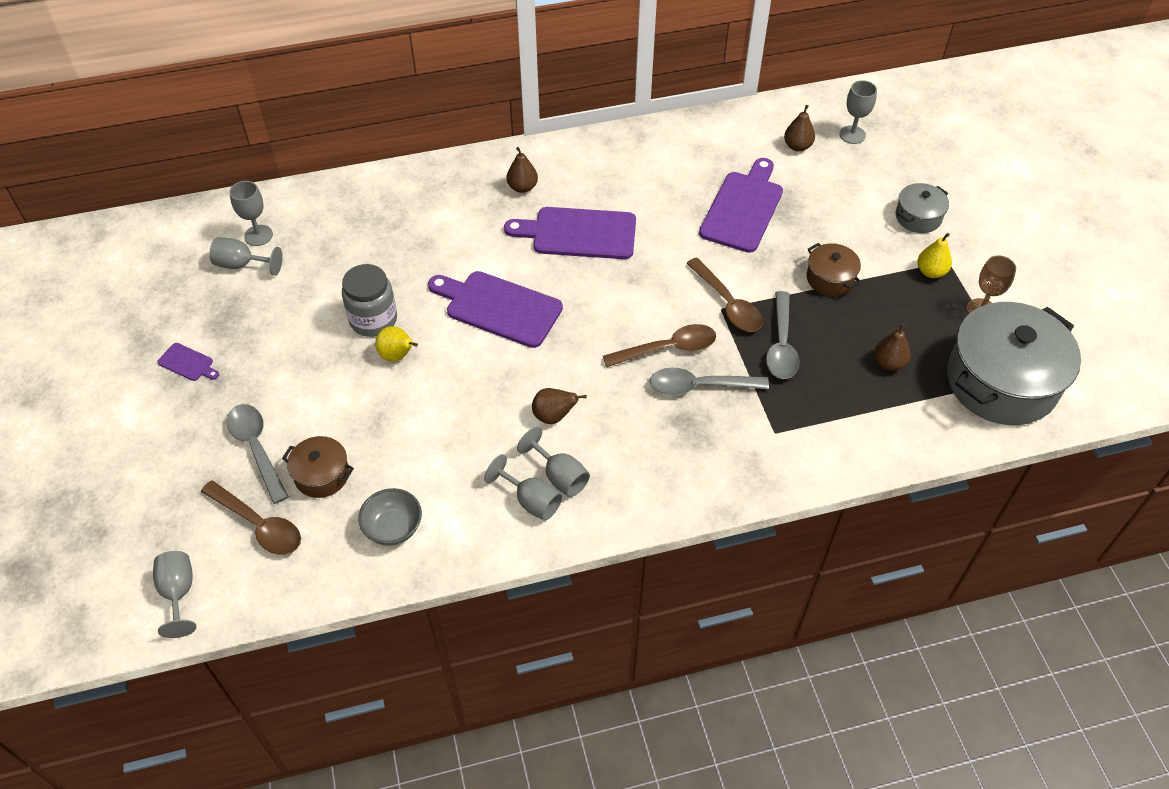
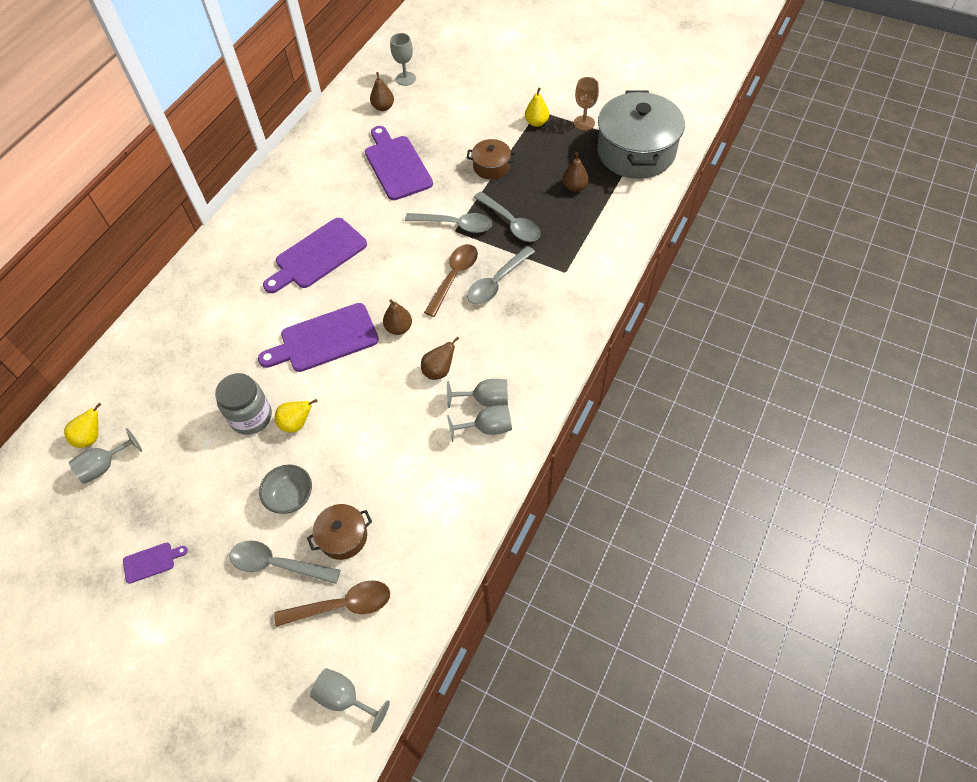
camera: 45 degrees left, 5 degrees up
grey goblet [229,181,273,246] -> yellow pear [64,403,102,448]
grey bowl [358,488,422,546] -> grey bowl moved to [259,465,312,514]
brown pear [507,147,538,193] -> brown pear moved to [383,299,412,335]
brown spoon [686,258,763,332] -> grey spoon [405,213,492,233]
grey pot [896,183,949,233] -> none

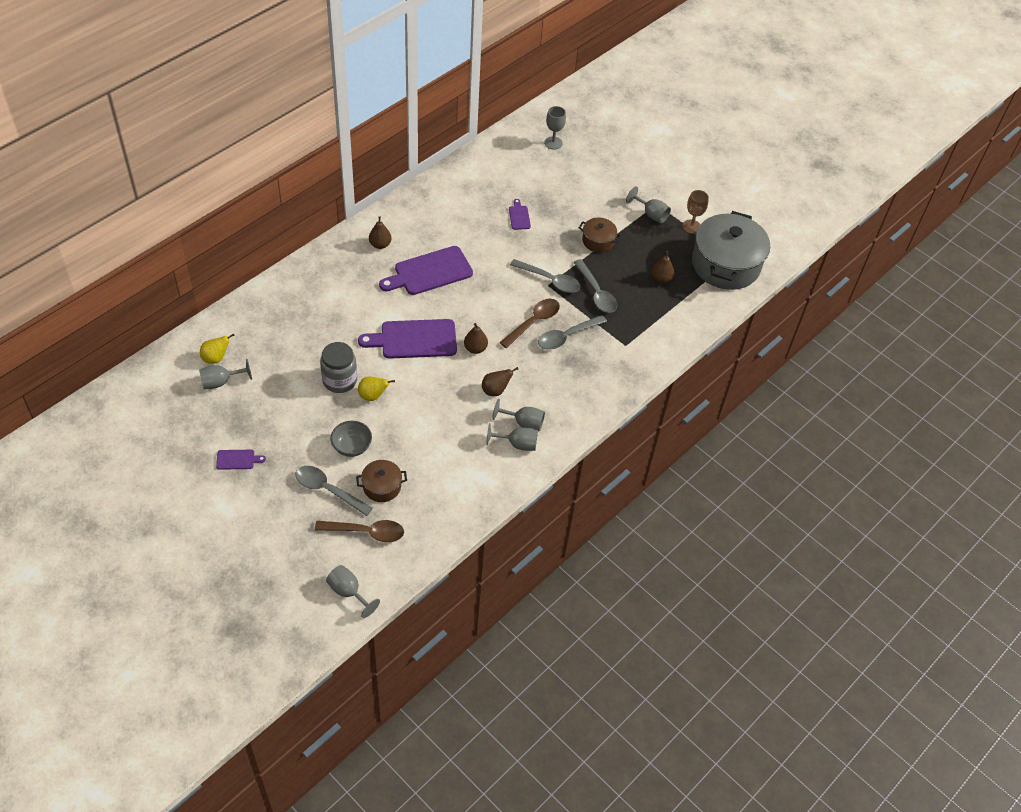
camera: 10 degrees right, 5 degrees down
purple cutting board [365,126,433,200] -> purple cutting board [509,199,531,230], size x0.46
brown pear [370,72,394,111] -> brown pear moved to [369,216,391,249]
yellow pear [525,88,549,127] -> grey goblet [626,186,671,223]

